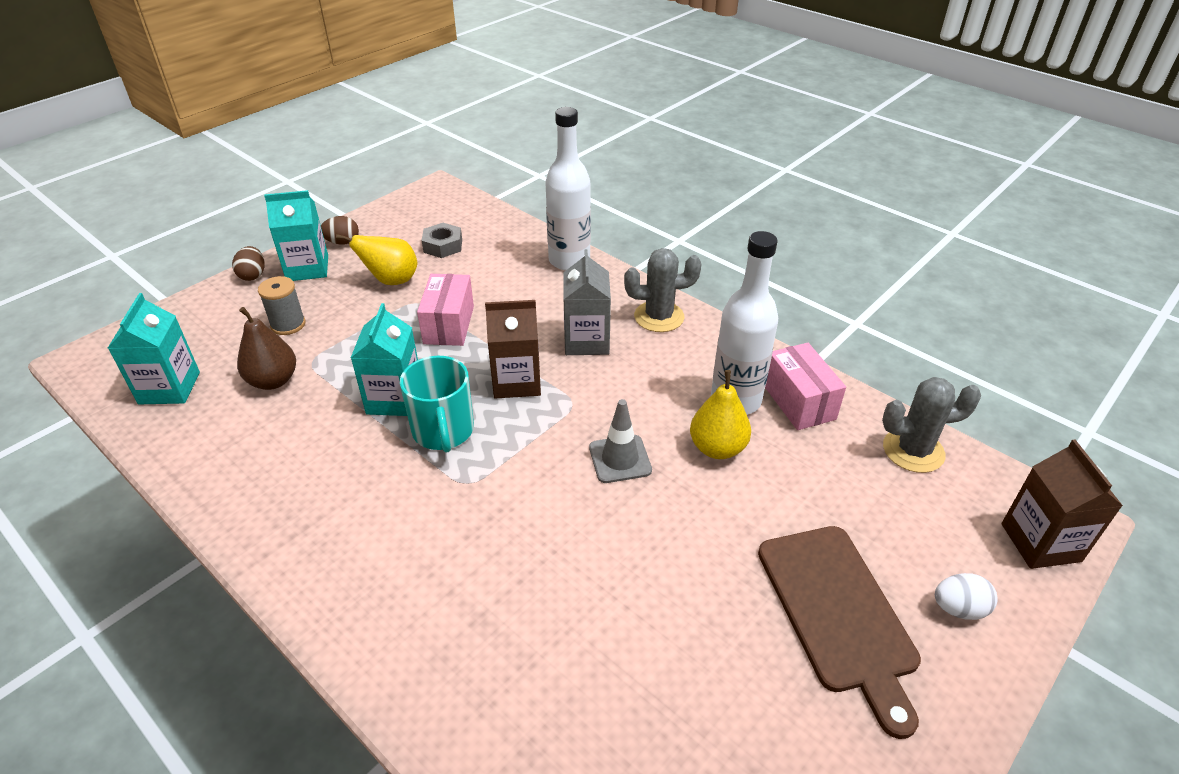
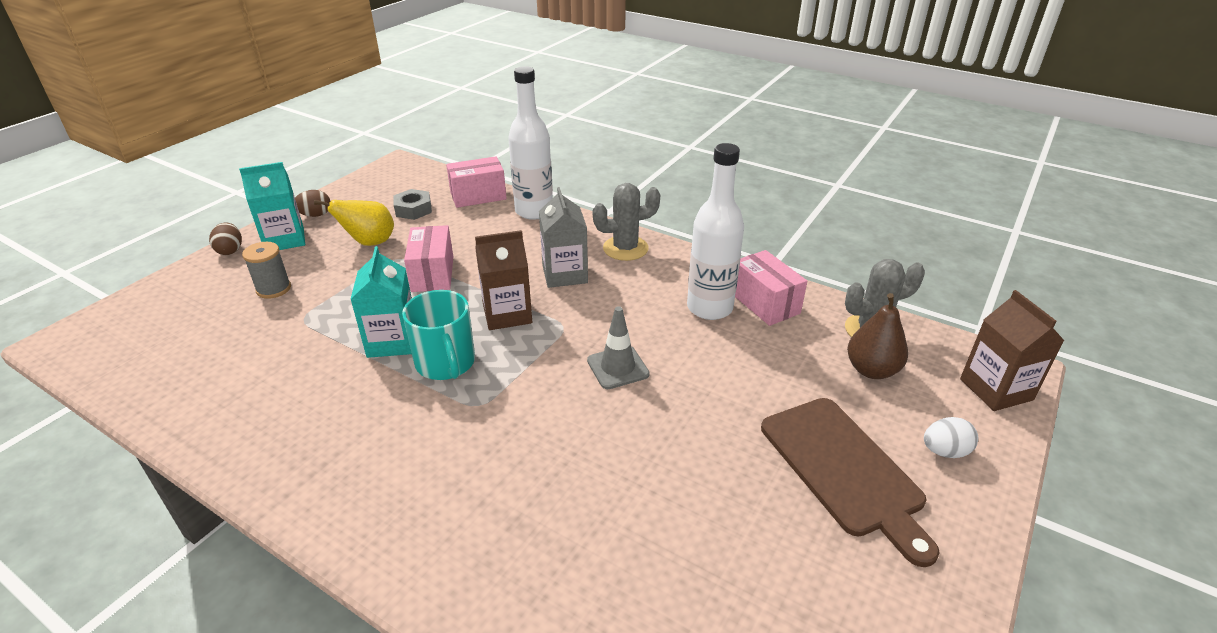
camera: 10 degrees left, 5 degrees down
turquoise carton [108,293,200,404] -> none
brown pear [237,307,296,390] -> brown pear moved to [847,293,908,379]
yellow pear [690,370,751,459] -> none
none -> pink box [446,156,507,208]

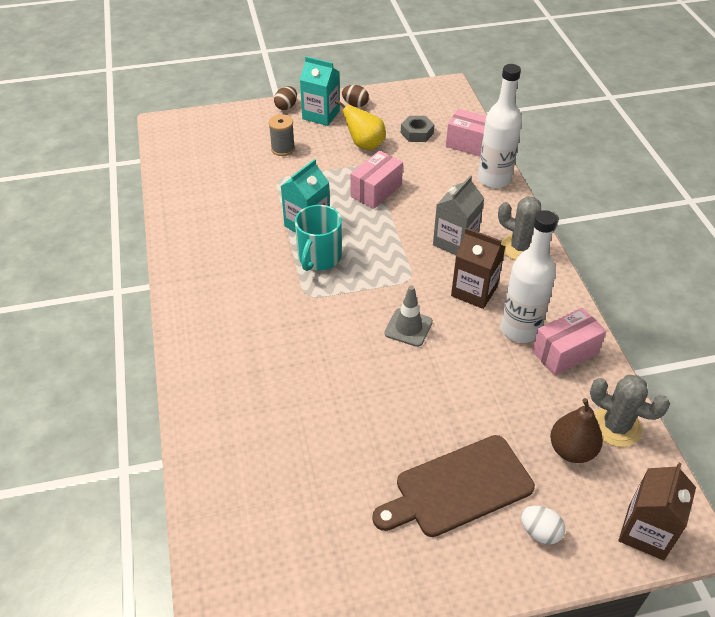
camera: 45 degrees right, 10 degrees up
brown carton [475,230,532,330] -> brown carton moved to [451,228,506,309]
pink box [735,250,807,326] -> pink box turned 45 degrees clockwise [532,307,606,376]
brown cutting board [761,398,940,567] -> brown cutting board turned 45 degrees clockwise [372,435,535,537]

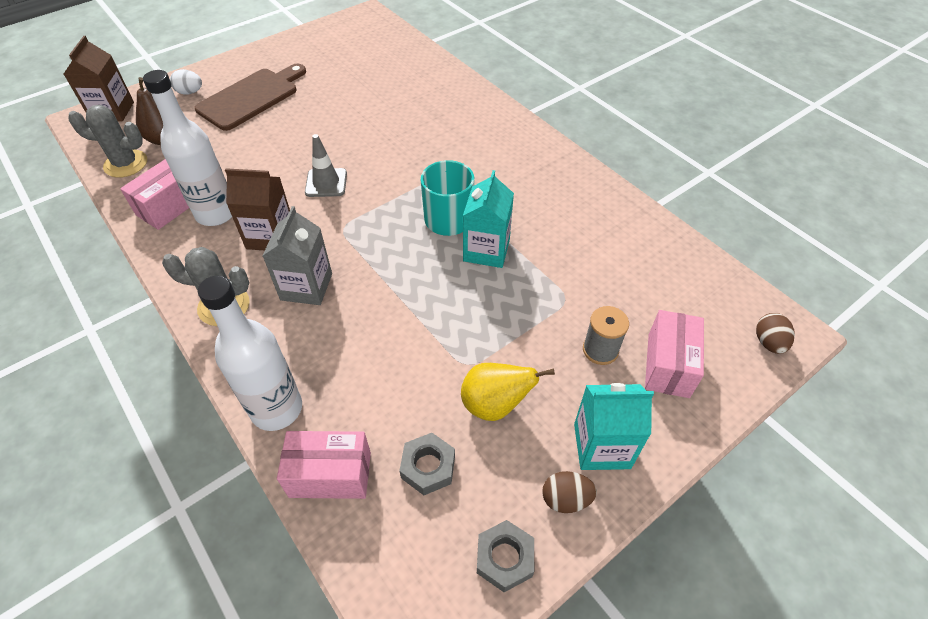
camera: 155 degrees right, 5 degrees up
brown egg [274,86,297,110] -> brown egg moved to [756,313,795,354]
pink box [350,151,403,209] -> pink box moved to [645,310,704,398]
none -> grey nut [477,520,534,592]

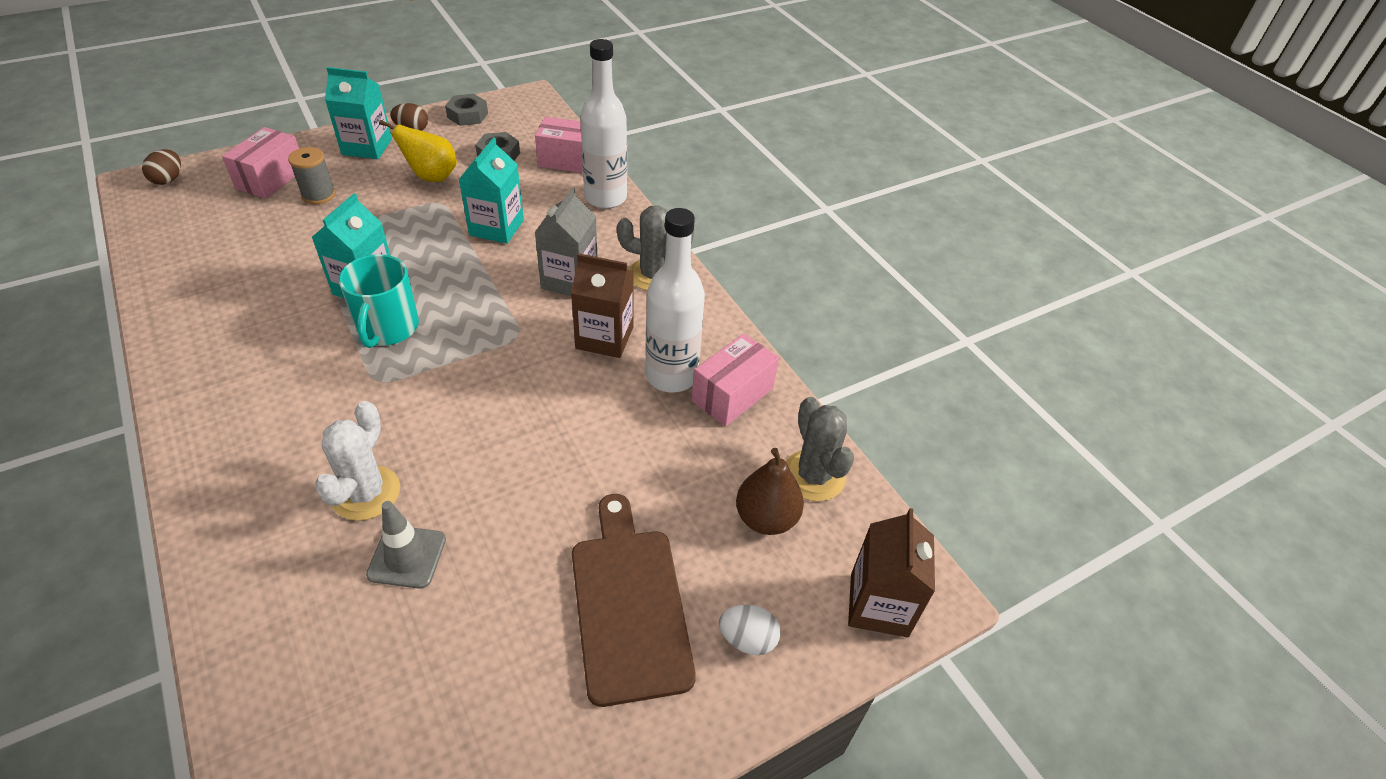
camera: 175 degrees left, 5 degrees down
grey cactus [68,105,147,178] -> grey cactus turned 60 degrees clockwise [786,397,854,502]
brown cutting board [194,64,306,131] -> brown cutting board turned 120 degrees clockwise [572,494,696,707]
grey traffic cone [305,134,347,197] -> grey traffic cone moved to [366,501,446,589]
none -> white cactus [315,401,400,521]
none -> turquoise carton [459,137,524,244]

